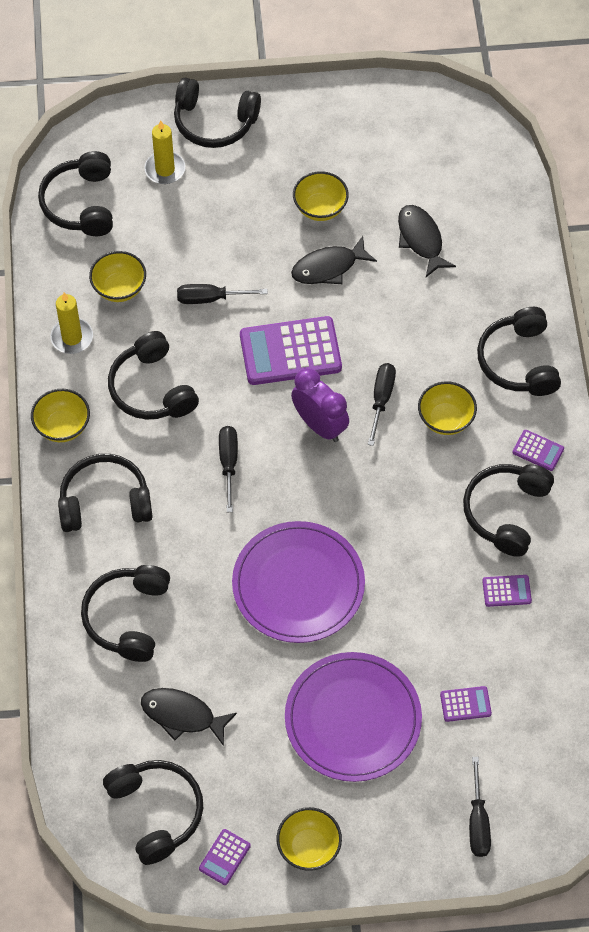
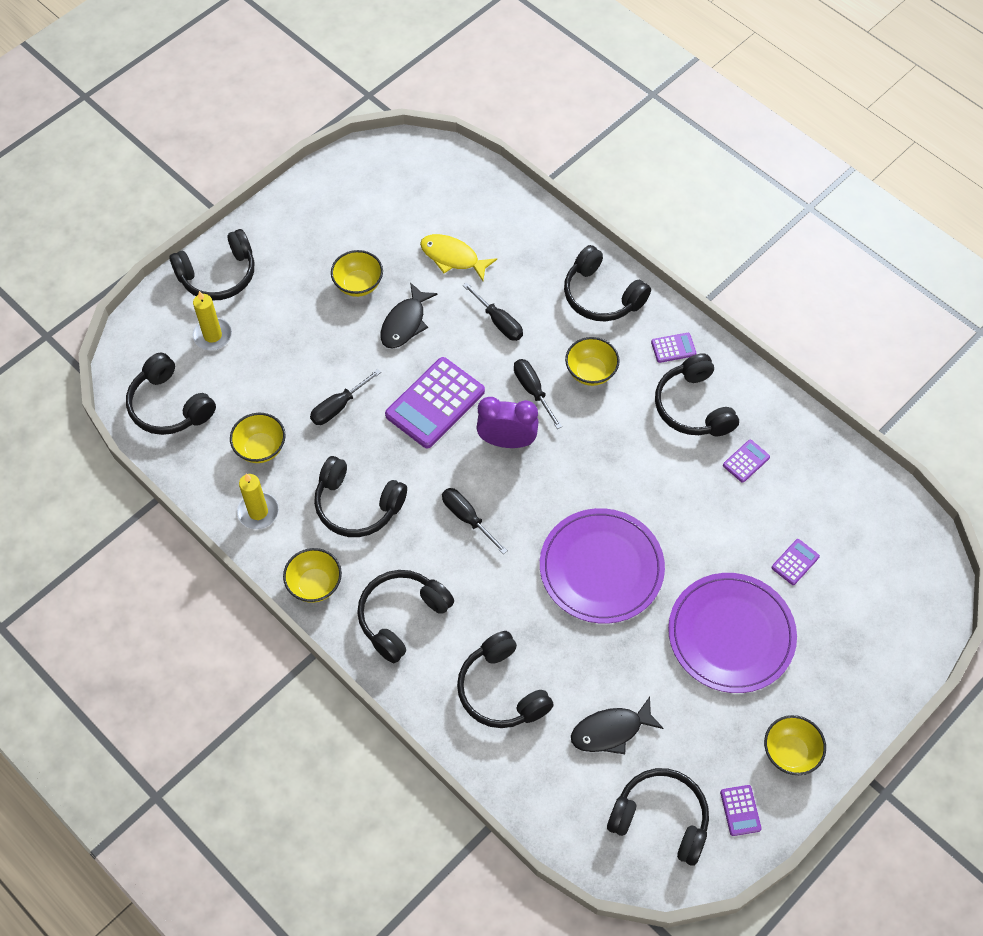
camera: 40 degrees left, 0 degrees up
black fish [398,205,456,277] -> yellow fish [420,234,497,281]
black screwdriver [469,757,491,857] -> black screwdriver moved to [463,283,523,341]

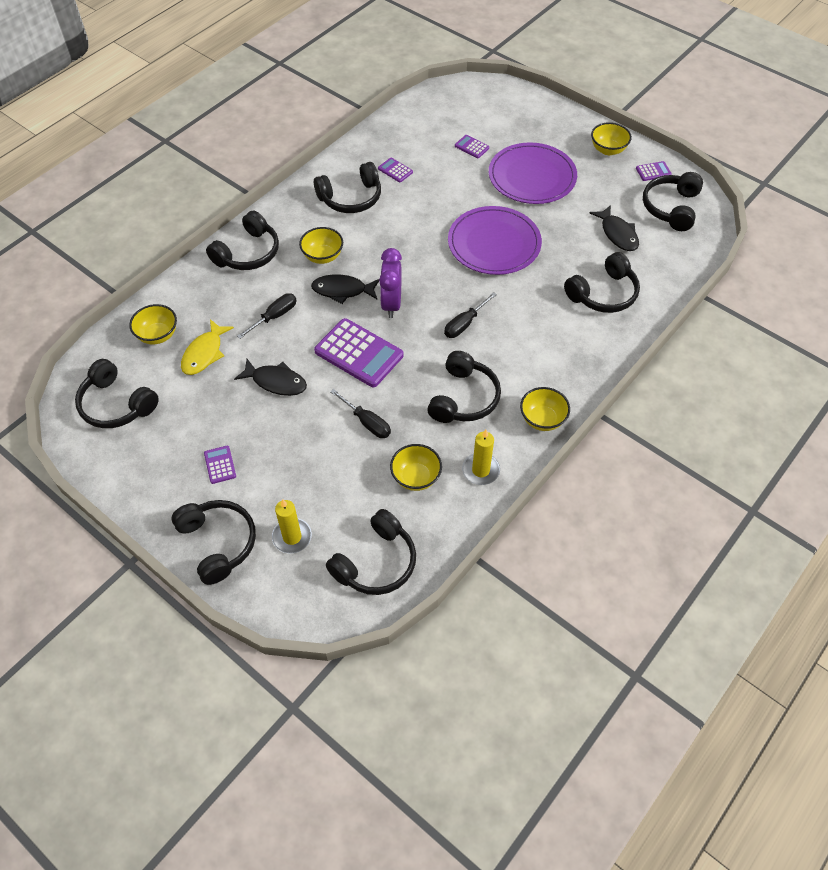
camera: 95 degrees left, 5 degrees down
yellow bowl [331,250,383,297] -> yellow bowl moved to [129,304,177,344]
black headphones [357,570,454,663] -> black headphones moved to [75,359,159,428]
black screwdriver [514,359,562,429] -> black fish [311,275,379,304]
purple calculator [651,333,696,363] -> purple calculator moved to [204,445,236,484]

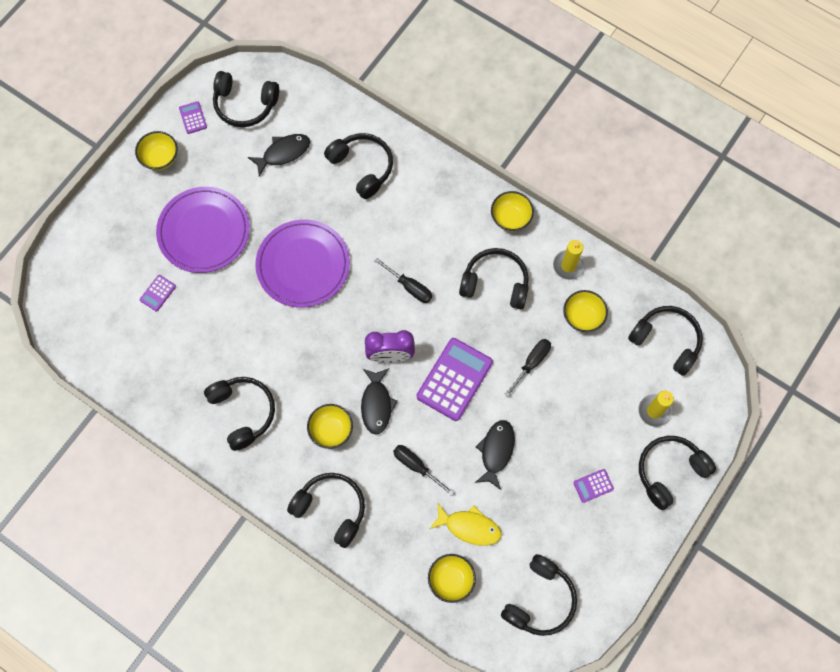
camera: 95 degrees left, 15 degrees up
purple calculator [378,158,413,182] -> none

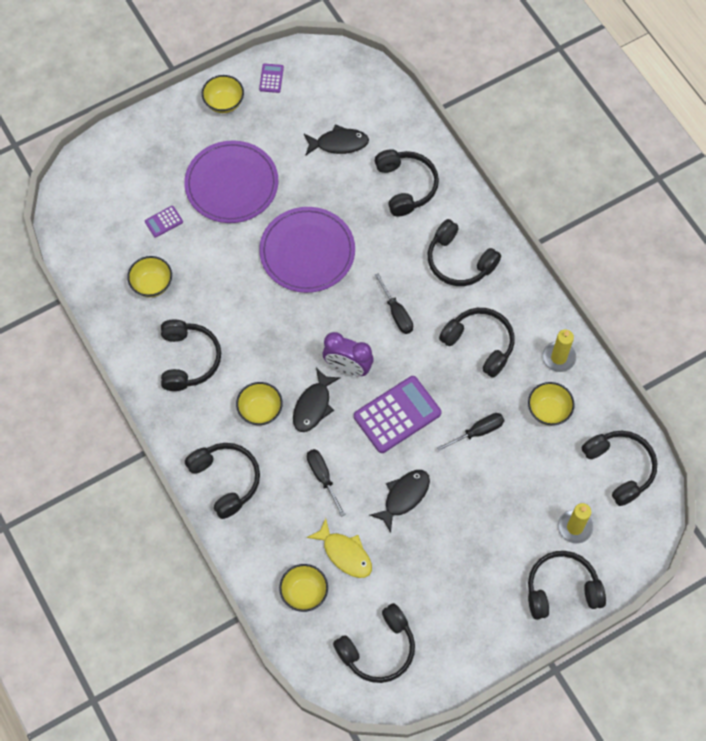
camera: 25 degrees right, 5 degrees down
black headphones [213,71,279,127] -> black headphones moved to [428,219,501,286]
yellow bowl [491,191,534,231] -> yellow bowl moved to [127,256,172,297]
purple calculator [573,469,614,503] -> none

